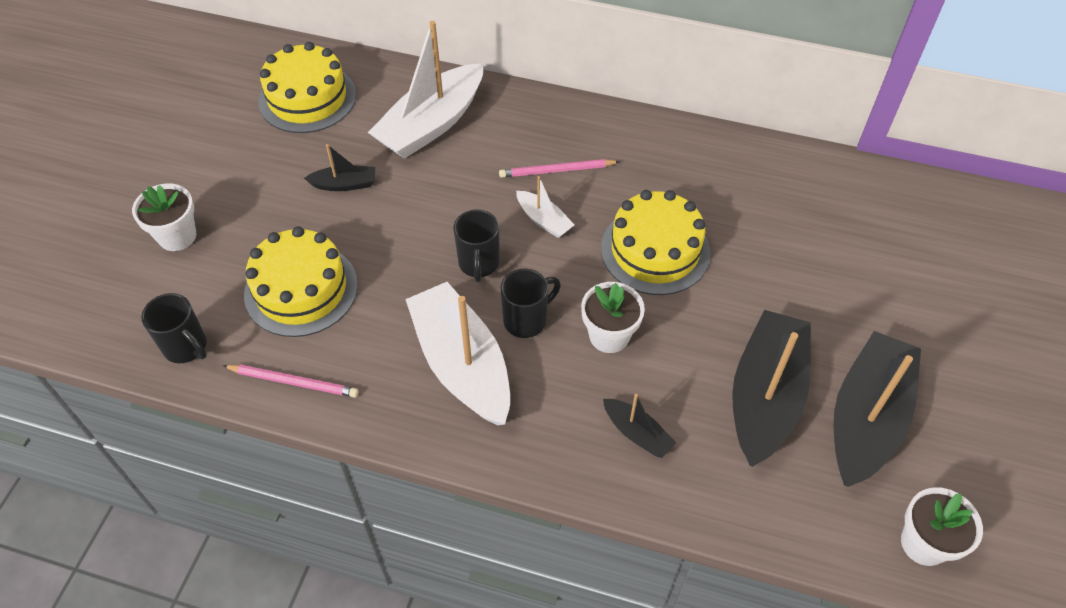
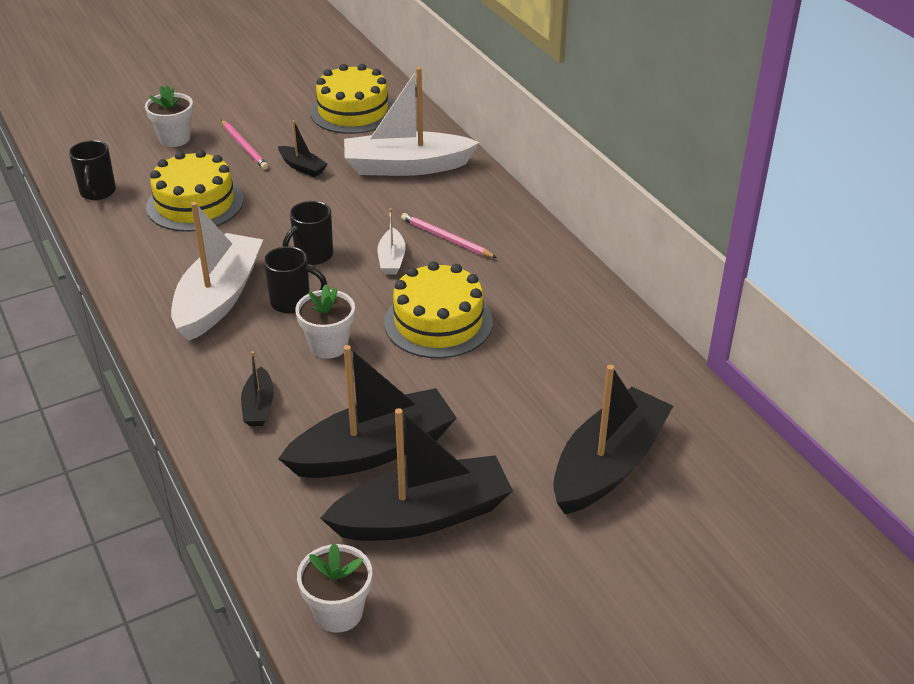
camera: 45 degrees right, 15 degrees down
pink pencil [223,364,358,398] -> pink pencil moved to [221,120,268,170]
none -> black boat [553,365,673,514]

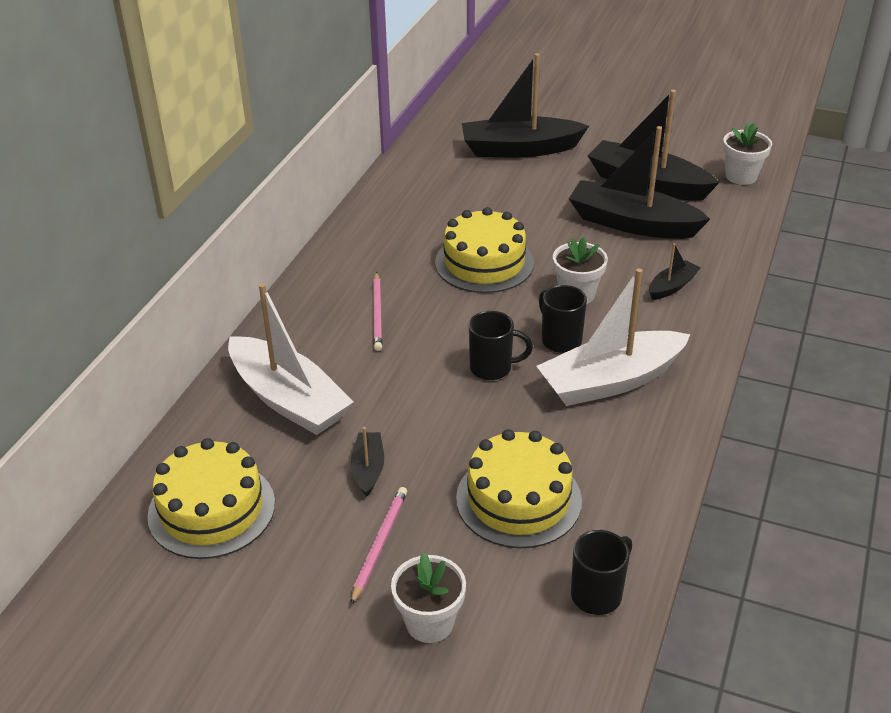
camera: 130 degrees left, 0 degrees up
white boat [378,208,406,274] -> none

